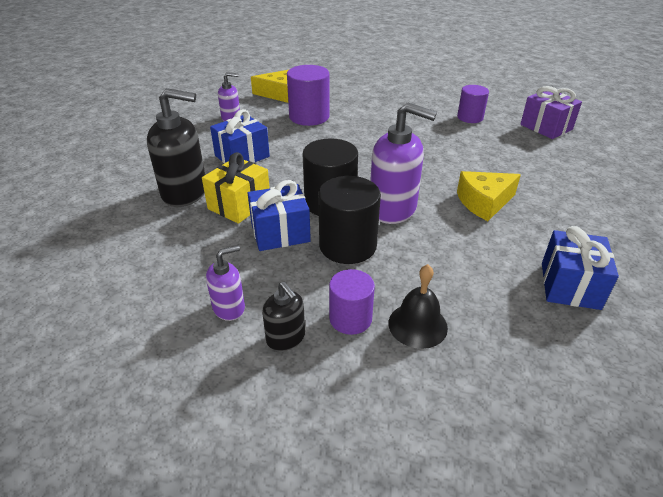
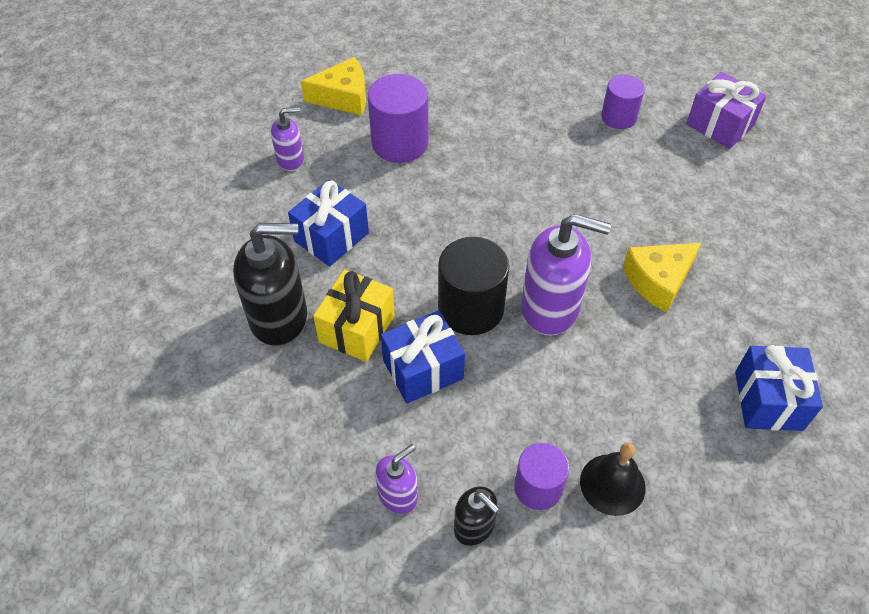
camera: 10 degrees left, 15 degrees up
black cylinder [318,176,381,264] -> none

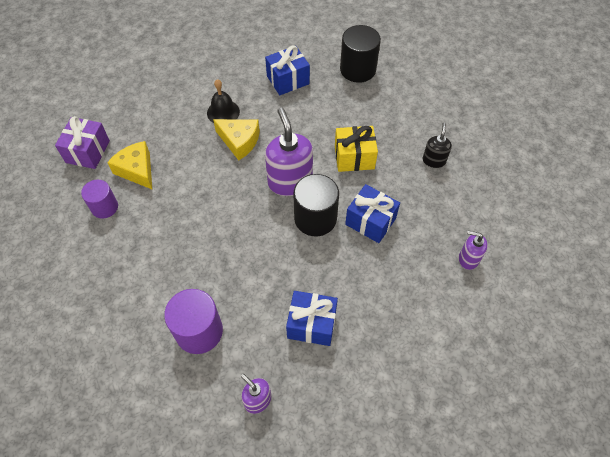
camera: 120 degrees left, 5 degrees up
black soap dispenser [233,223,307,346] -> none
yellow cheese [301,57,366,115] -> yellow cheese moved to [107,141,152,189]
yellow gift [313,270,395,362] -> yellow gift moved to [335,126,378,172]
purple soap dispenser [375,444,418,514] -> purple soap dispenser moved to [459,231,488,270]
purple cylinder [514,443,569,510] -> none
black bell [580,443,645,516] -> black bell moved to [207,79,240,123]
none -> black cylinder [340,25,381,83]

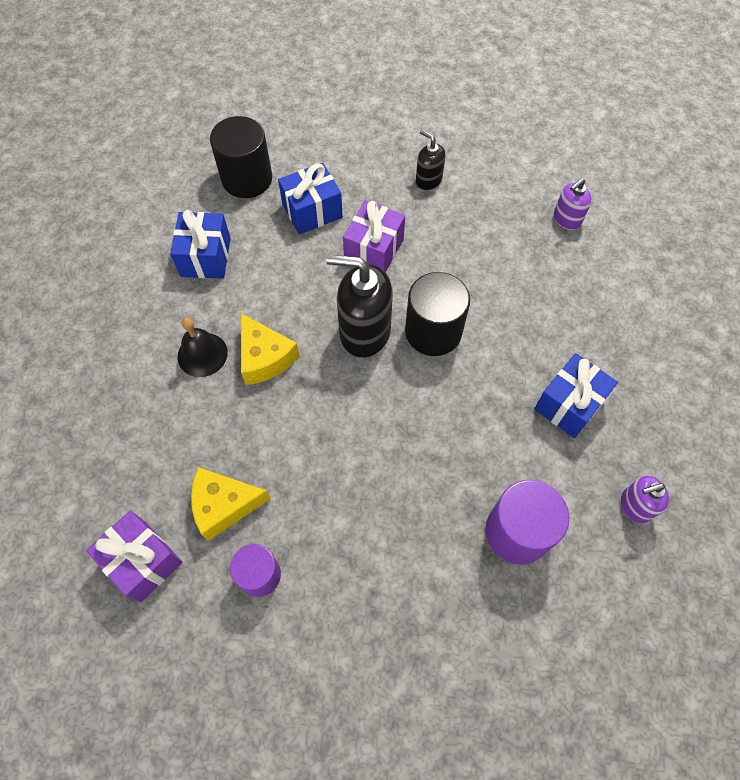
camera: 60 degrees left, 5 degrees up
yellow cheese [213,119,260,160] -> yellow cheese turned 90 degrees clockwise [241,313,299,385]
purple soap dispenser [265,107,313,196] -> black soap dispenser [326,255,393,358]
yellow gift [335,126,378,172] -> purple gift [343,200,405,273]
blue gift [345,184,400,243] -> blue gift moved to [278,162,343,235]

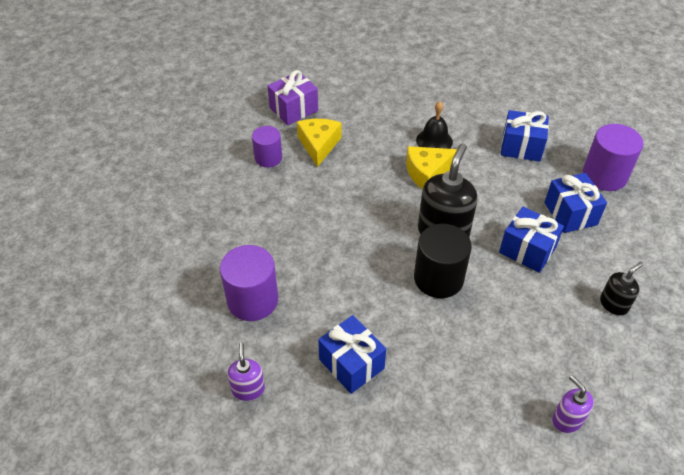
camera: 100 degrees right, 15 degrees down
black cylinder [210,116,272,198] -> purple cylinder [583,124,644,191]
purple gift [343,200,405,273] -> blue gift [499,207,564,273]

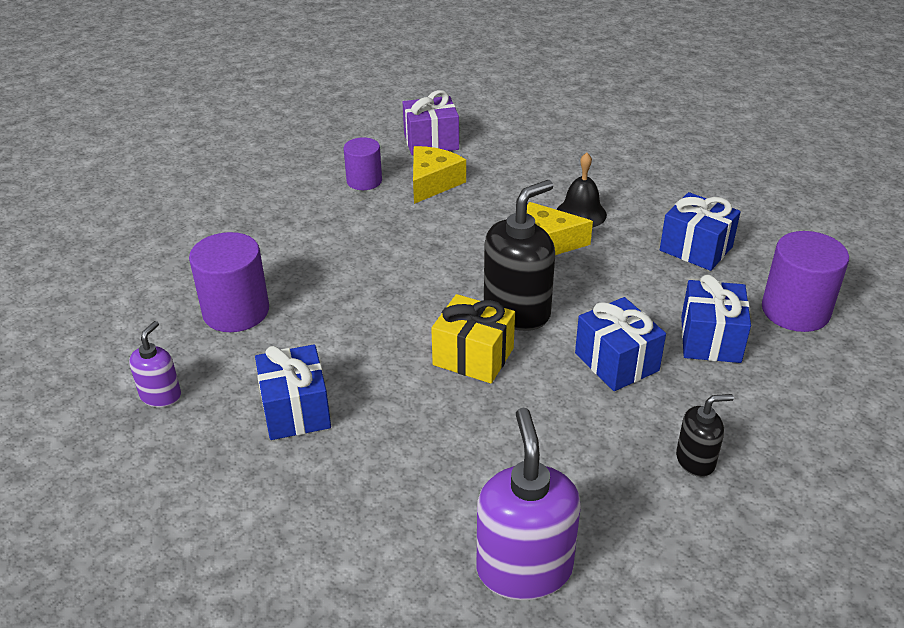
camera: 25 degrees right, 10 degrees down
black cylinder [414,224,472,298] -> yellow gift [431,294,515,383]
purple soap dispenser [552,375,594,433] -> purple soap dispenser [477,408,581,600], size x1.87

